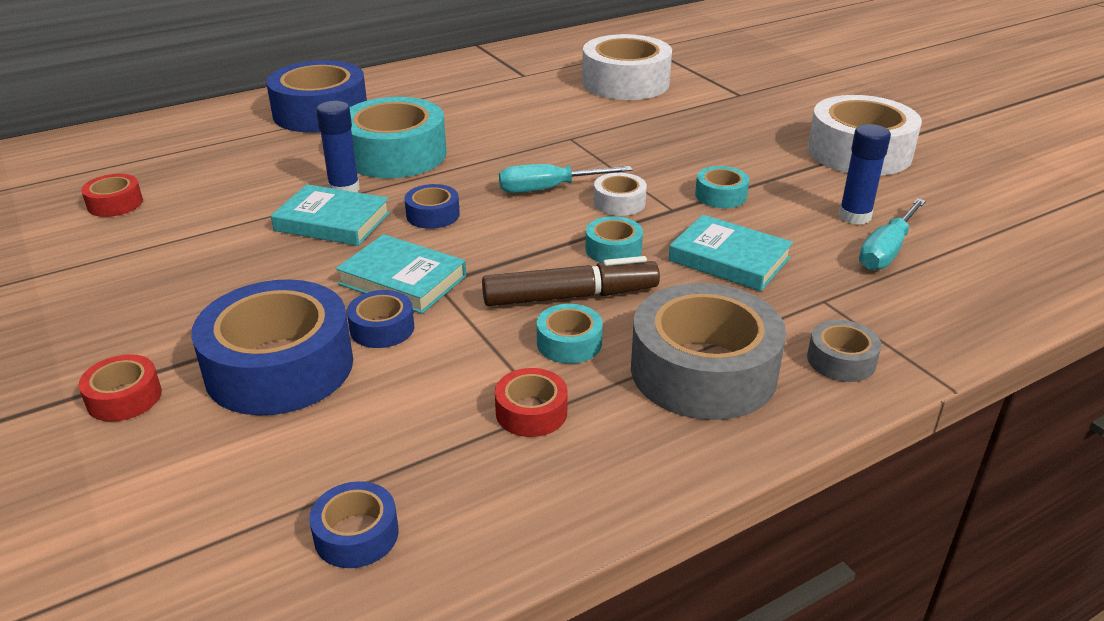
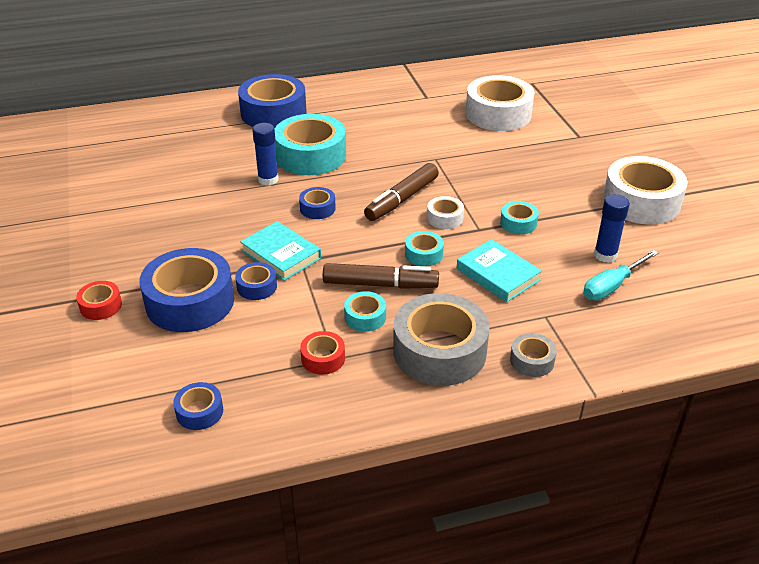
camera: 15 degrees right, 5 degrees up
red tape [81,174,143,217] -> none
turquoise book [271,184,390,246] -> none
turquoise screwdriver [499,164,632,193] -> brown marker [364,163,439,221]

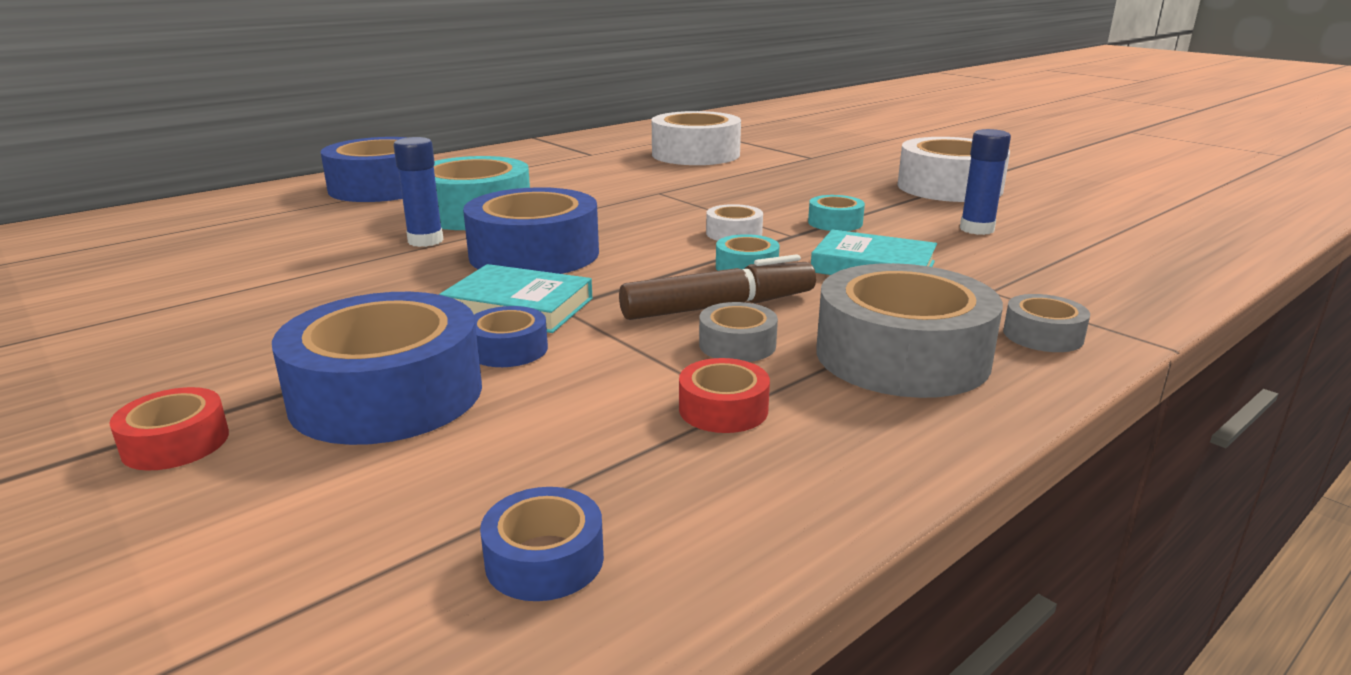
camera: 25 degrees left, 15 degrees down
blue tape [299,187,336,219] -> blue tape [463,187,599,274], size x2.15
turquoise tape [344,291,386,332] -> grey tape [699,302,778,362]
brown marker [364,163,439,221] -> none
turquoise screwdriver [583,250,658,300] -> none

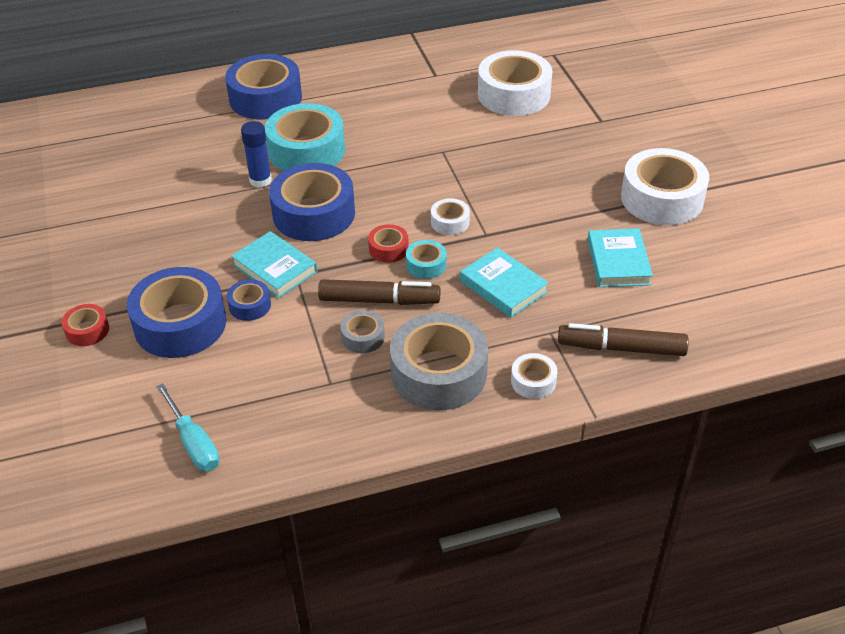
camera: 25 degrees right, 20 degrees up
blue tape [480,487,604,601] -> turquoise screwdriver [156,383,220,471]
red tape [679,358,770,433] -> red tape moved to [368,224,409,263]
turquoise tape [808,195,865,231] -> none
blue glue stick [960,129,1011,235] -> turquoise book [588,228,653,287]
grey tape [1003,294,1090,352] -> white tape [511,353,557,399]
none -> brown marker [558,323,689,356]

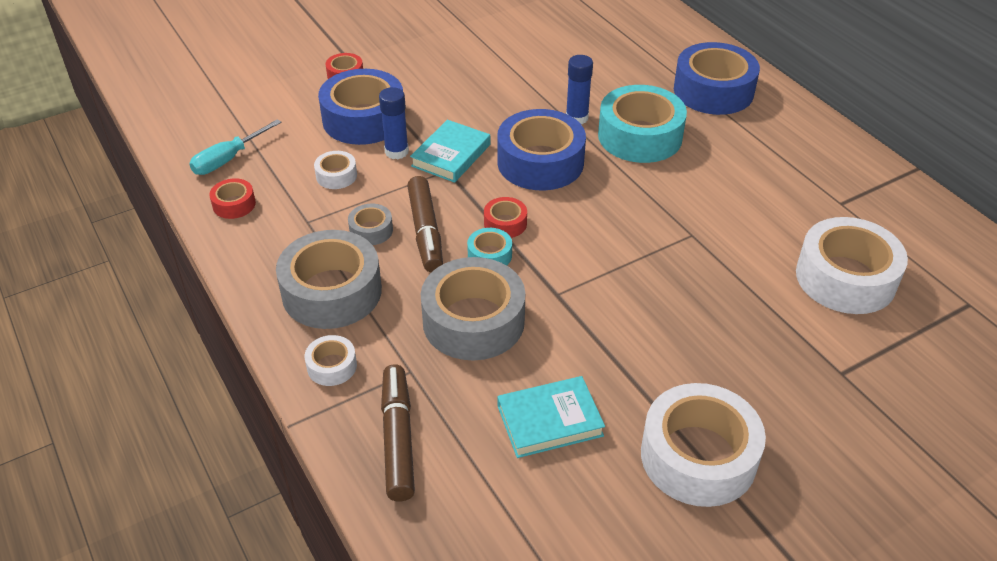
camera: 75 degrees right, 0 degrees up
blue tape [227,280,271,321] -> blue glue stick [379,87,409,159]
white tape [431,198,470,235] -> white tape moved to [314,151,357,189]
turquoise book [460,247,549,318] -> grey tape [421,257,525,360]
none -> red tape [209,178,256,219]

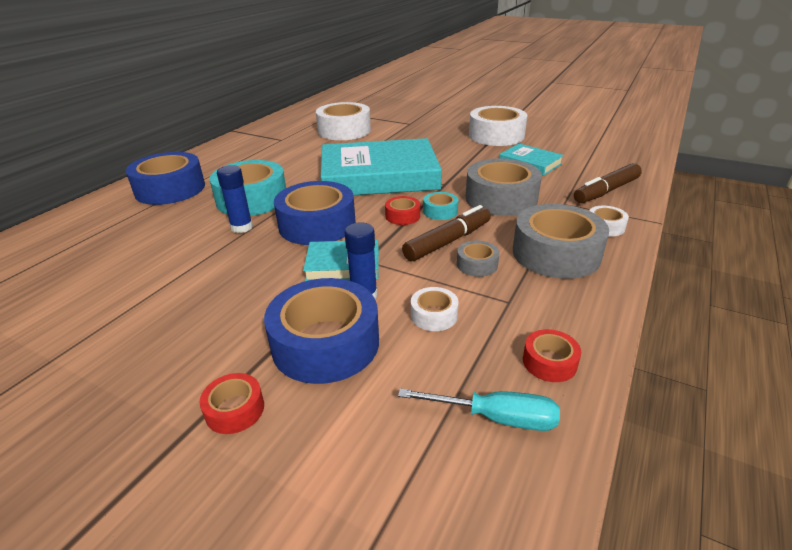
camera: 120 degrees left, 10 degrees down
none -> turquoise book [321,138,442,195]

